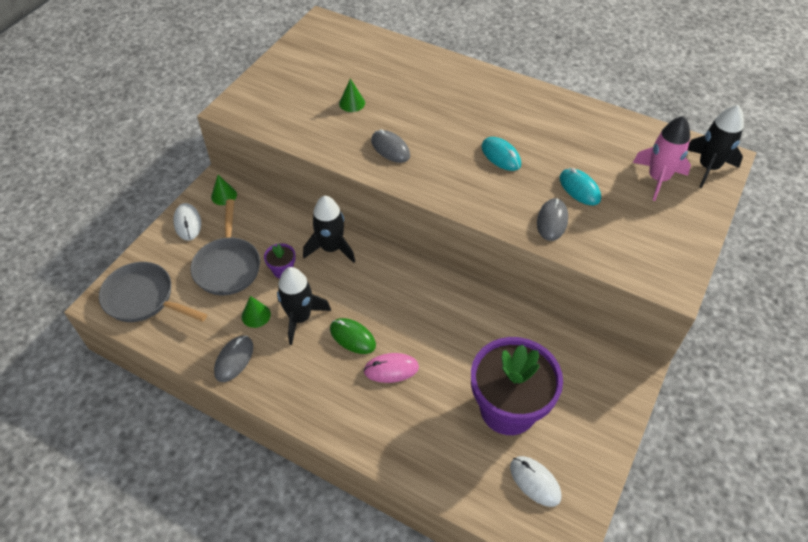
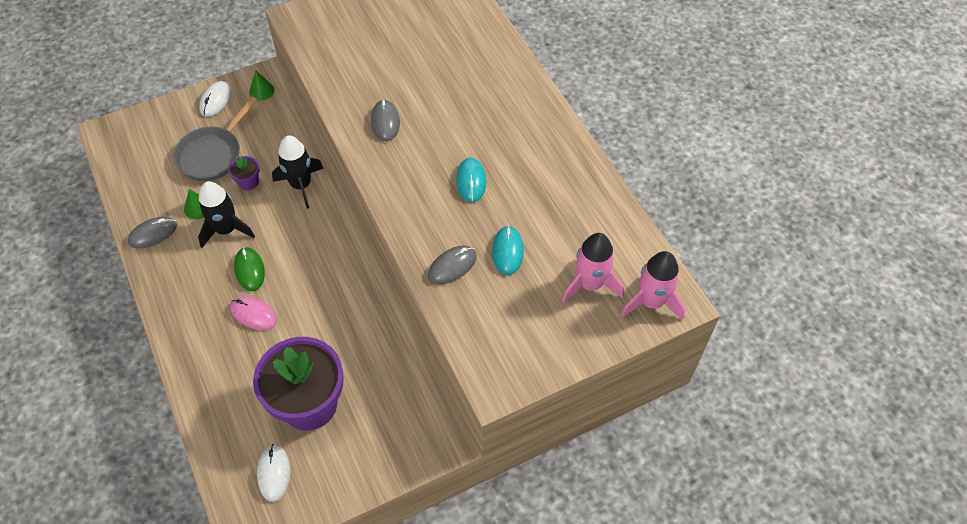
camera: 35 degrees right, 5 degrees up
grey pan [99,262,207,322] -> none
green cone [339,78,365,112] -> none
black rocket [687,105,744,188] -> pink rocket [621,251,685,320]

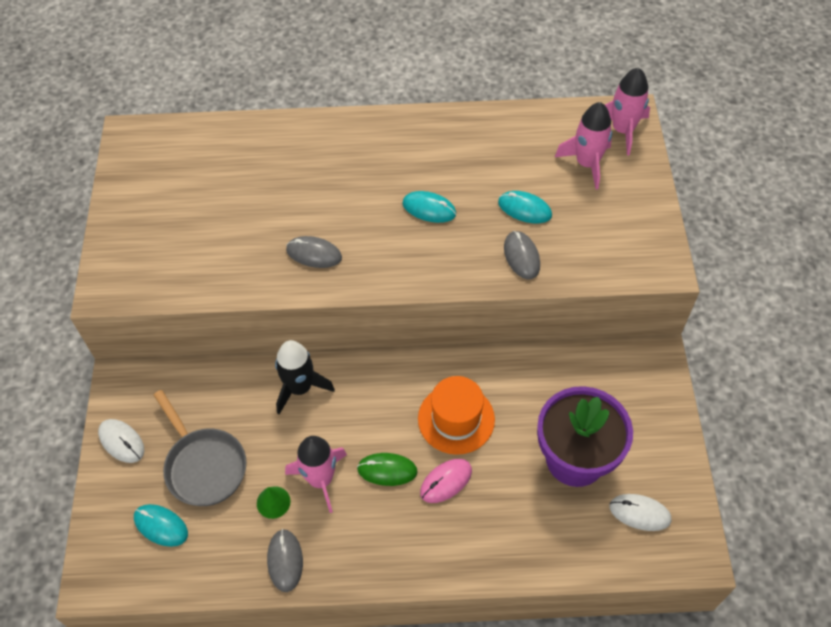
camera: 65 degrees left, 0 degrees up
black rocket [198,181,255,248] -> pink rocket [285,436,347,513]
purple flower pot [228,156,260,190] -> none
green cone [249,70,275,101] -> none
none -> turquoise mouse [134,504,188,547]
none -> orange hat [418,376,495,455]

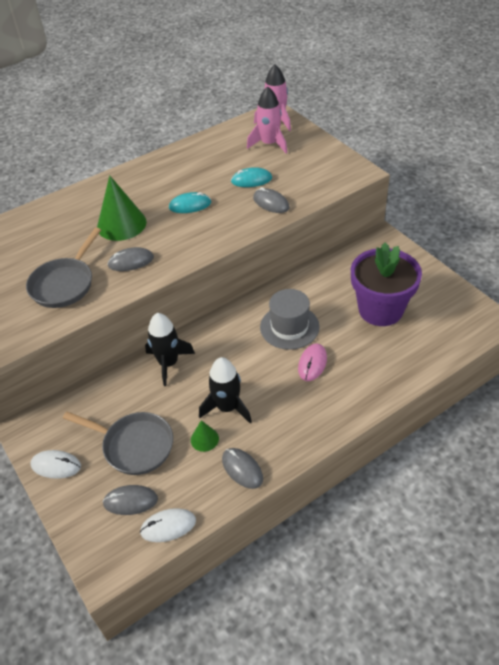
camera: 30 degrees left, 10 degrees down
turquoise mouse [134,504,188,547] -> grey mouse [102,485,158,515]
pink rocket [285,436,347,513] -> black rocket [199,357,252,423]
green mouse [357,453,418,486] -> none
orange hat [418,376,495,455] -> grey hat [260,289,320,350]
white mouse [609,494,672,531] -> white mouse moved to [140,508,196,542]
none -> grey pan [26,228,101,308]
none -> green cone [97,175,147,241]

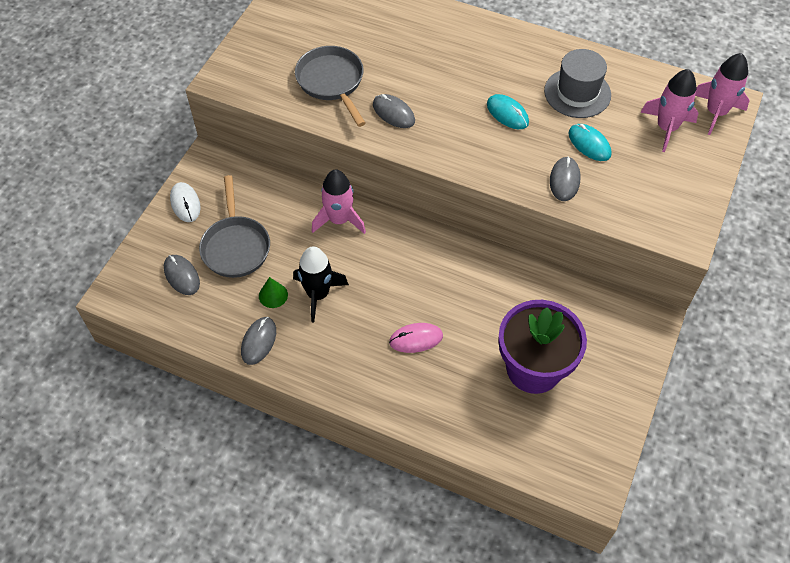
camera: 55 degrees right, 10 degrees up
grey pan [26,228,101,308] -> grey pan turned 75 degrees clockwise [295,46,366,127]
green cone [97,175,147,241] -> none
white mouse [140,508,196,542] -> none
black rocket [145,313,195,386] -> pink rocket [312,169,366,234]
grey hat [260,289,320,350] -> grey hat moved to [544,49,611,118]

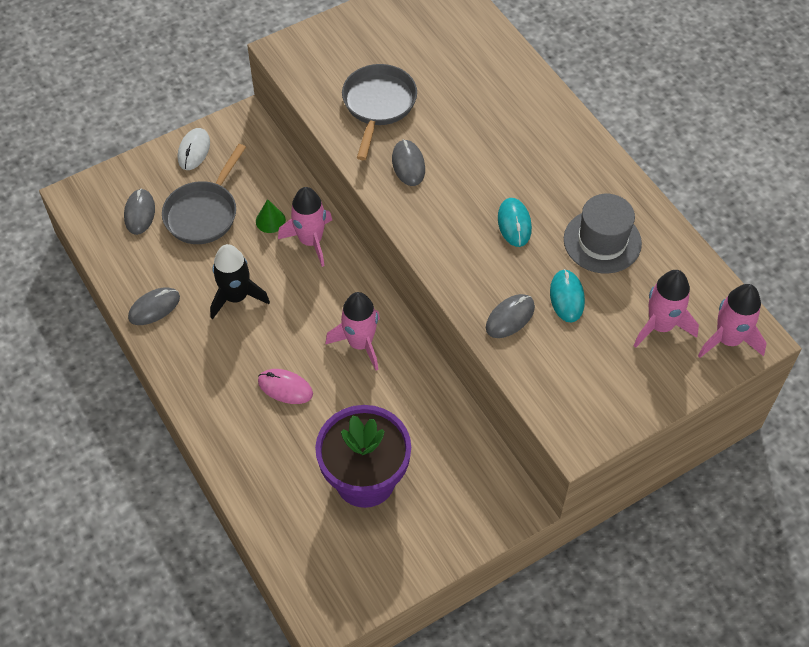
camera: 35 degrees right, 0 degrees up
green cone [259,277,288,308] -> green cone moved to [256,199,286,233]
none -> pink rocket [326,292,380,370]

